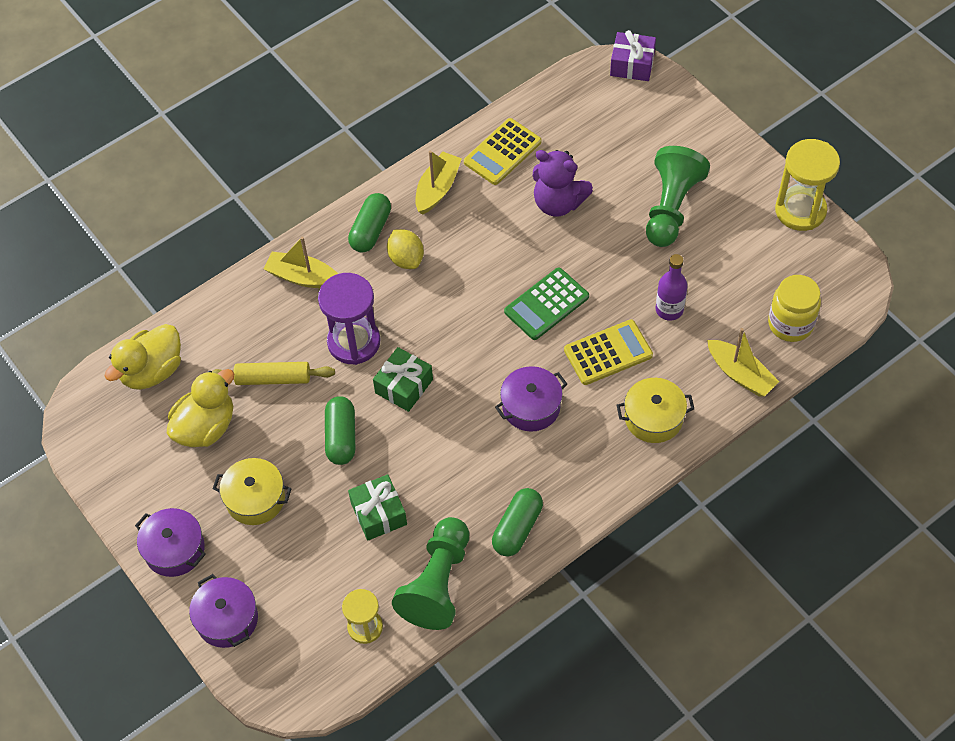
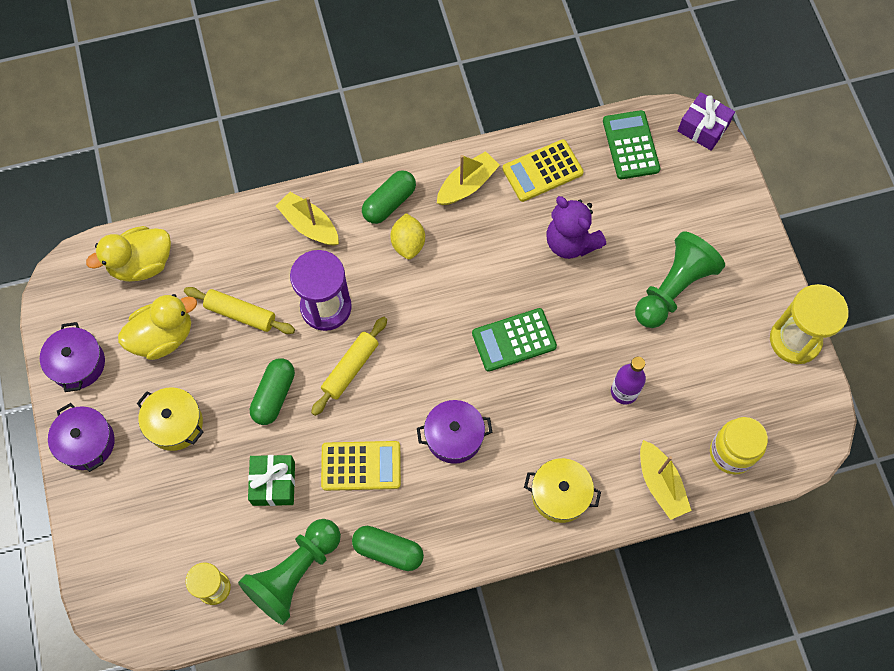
camera: 20 degrees right, 10 degrees up
purple pot [189,574,258,648] -> purple pot moved to [40,322,105,392]
green gift [373,347,433,412] -> yellow rolling pin [311,317,387,416]
green capsule [492,488,543,556] -> green capsule turned 60 degrees clockwise [352,526,424,571]
yellow calculator [564,319,653,385] -> yellow calculator moved to [321,441,401,491]
none -> green calculator [603,110,660,179]

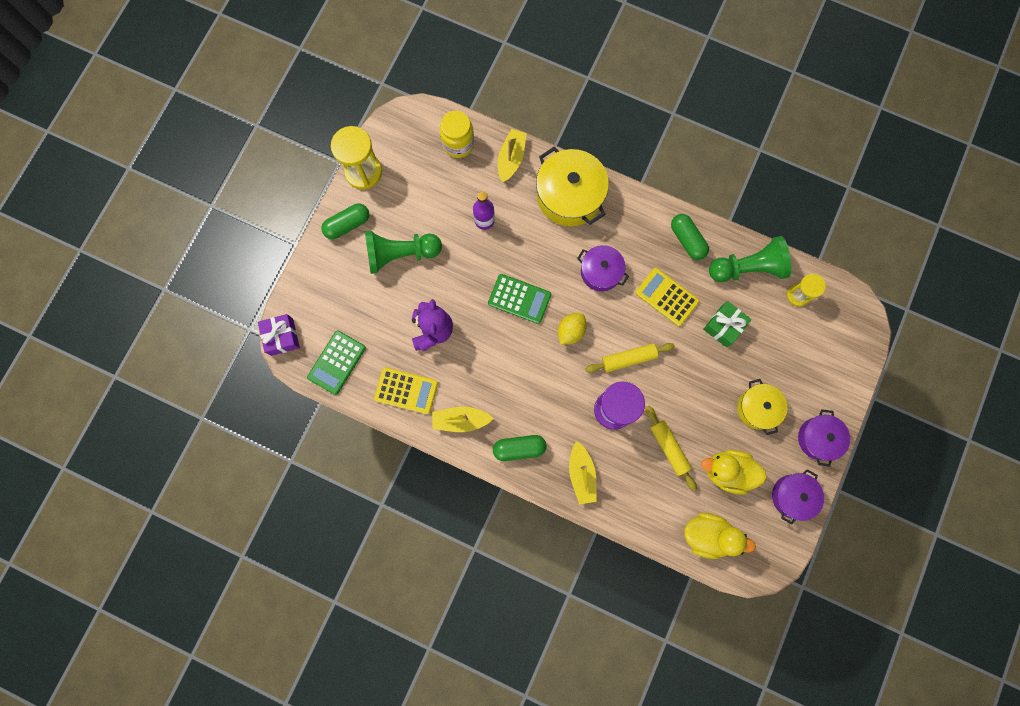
camera: 140 degrees left, 10 degrees up
green capsule [250,358,295,425] -> green capsule moved to [321,204,369,239]
yellow lemon [390,213,425,259] -> yellow lemon moved to [558,313,587,345]
yellow pot [524,458,601,523] -> yellow pot [536,147,609,226], size x1.65

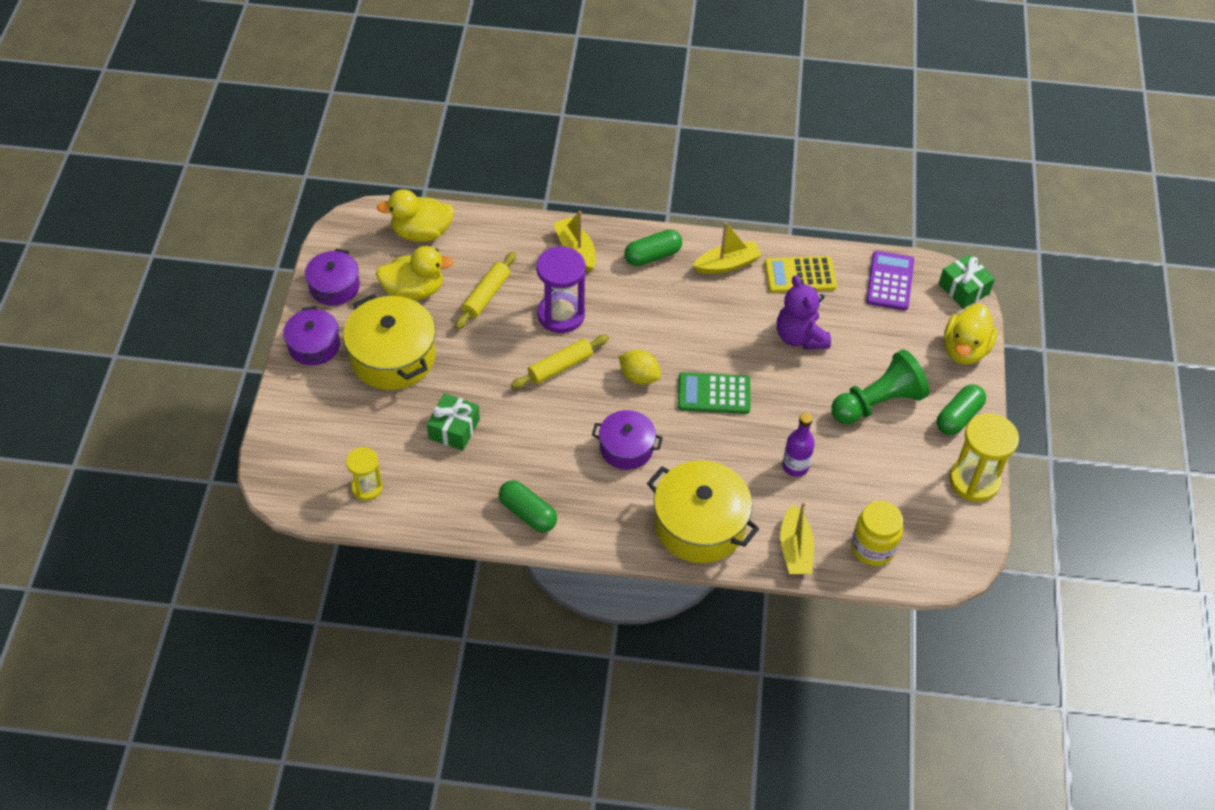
camera: 160 degrees right, 25 degrees down
purple gift [258,314,300,356] -> green gift [939,254,995,309]
green calculator [307,330,366,395] -> purple calculator [866,251,914,310]
yellow lemon [558,313,587,345] -> yellow lemon turned 75 degrees counterclockwise [619,350,661,385]
yellow calculator [635,268,699,326] -> none
yellow rolling pin [646,406,697,491] -> yellow rolling pin turned 75 degrees clockwise [455,252,516,329]
green pawn [709,236,791,282] -> none
yellow pot [737,379,787,435] -> yellow pot [343,294,436,390], size x1.65
none -> yellow duck [944,304,997,365]

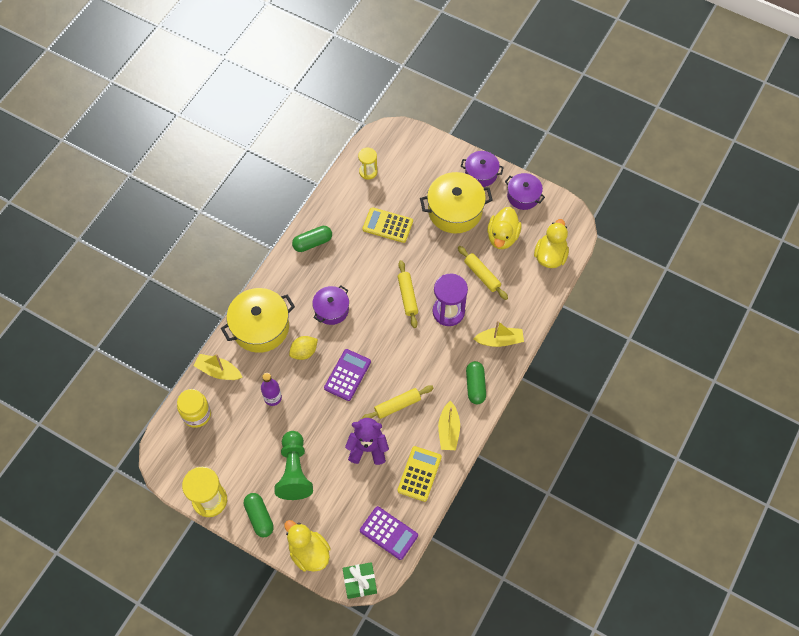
camera: 115 degrees right, 10 degrees up
green gift [427,393,480,450] -> yellow calculator [362,207,413,243]
yellow lemon [619,350,661,385] -> yellow lemon moved to [289,336,318,360]
green calculator [678,372,750,414] -> purple calculator [324,349,371,401]
none -> yellow rolling pin [361,385,434,419]

